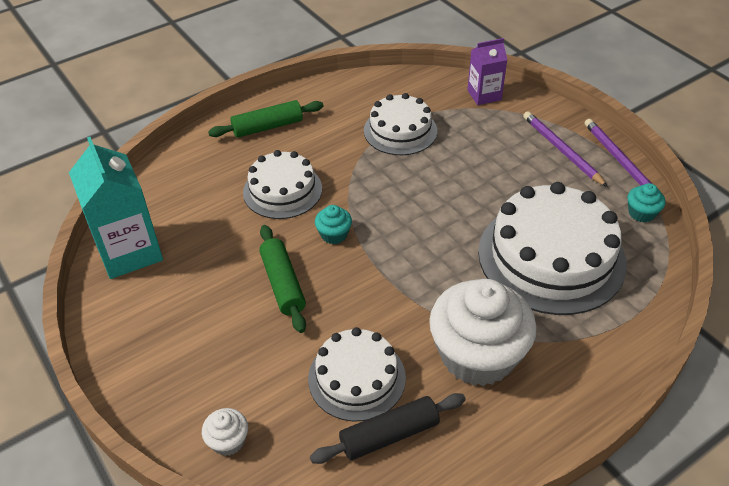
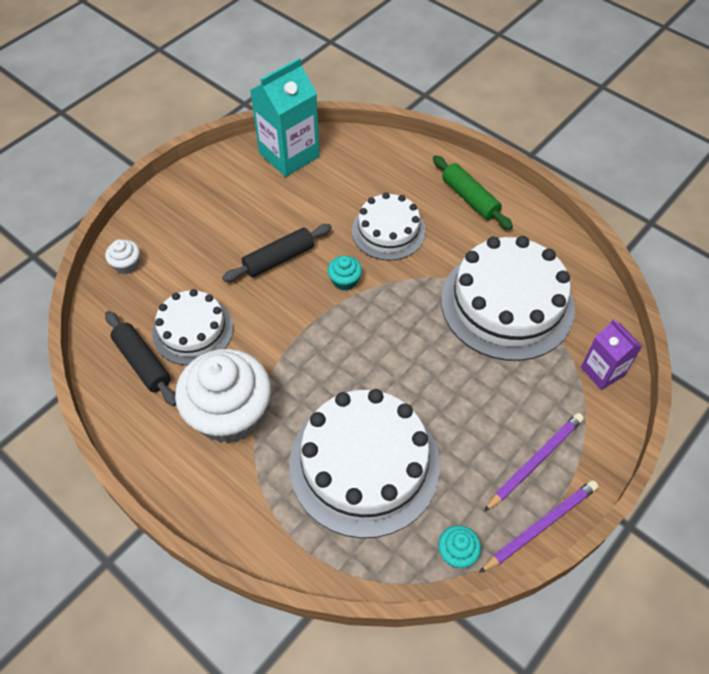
camera: 75 degrees right, 10 degrees up
green rolling pin [259,225,306,333] -> black rolling pin [222,224,332,282]
white cake [364,93,437,155] -> white cake [441,236,575,361], size x1.69

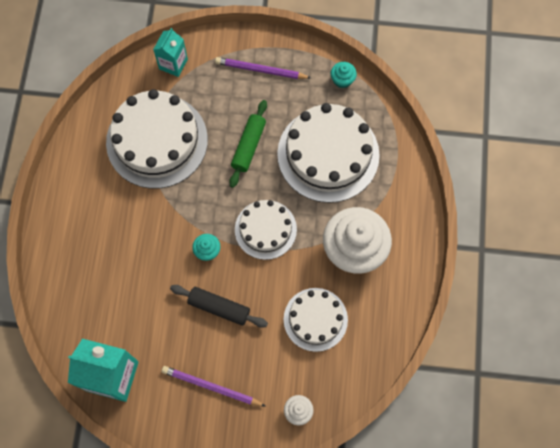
camera: 125 degrees left, 15 degrees up
black rolling pin [105,311,176,406] -> none
white cake [352,192,426,260] -> white cake moved to [235,200,297,260]
green rolling pin [433,155,513,230] -> green rolling pin moved to [229,100,267,188]
purple pencil [479,480,598,573] -> purple pencil moved to [162,366,265,406]
purple carton [581,319,642,390] -> turquoise carton [153,28,188,77]

